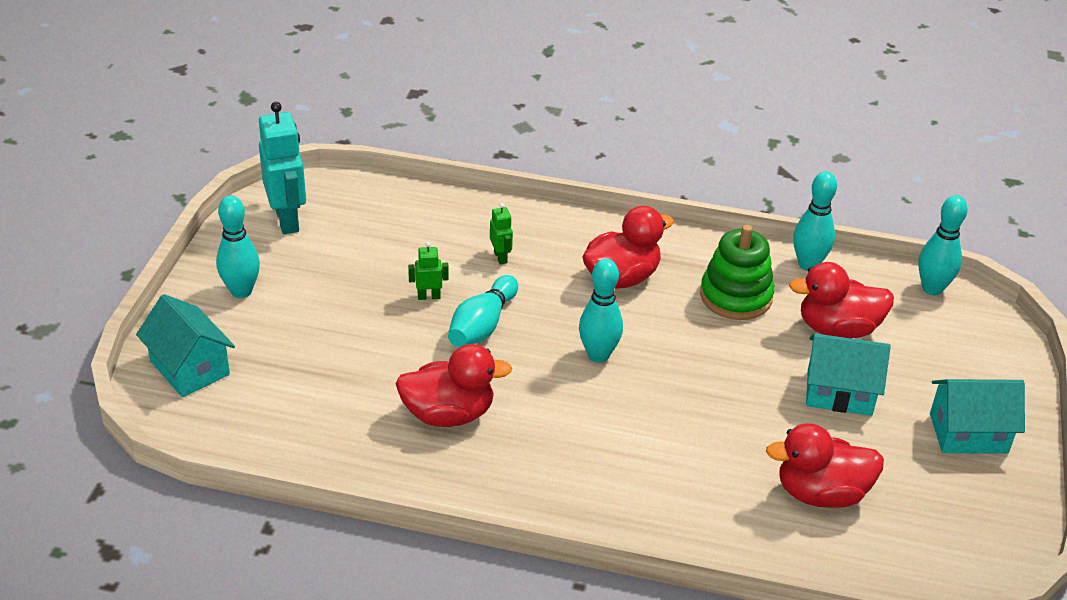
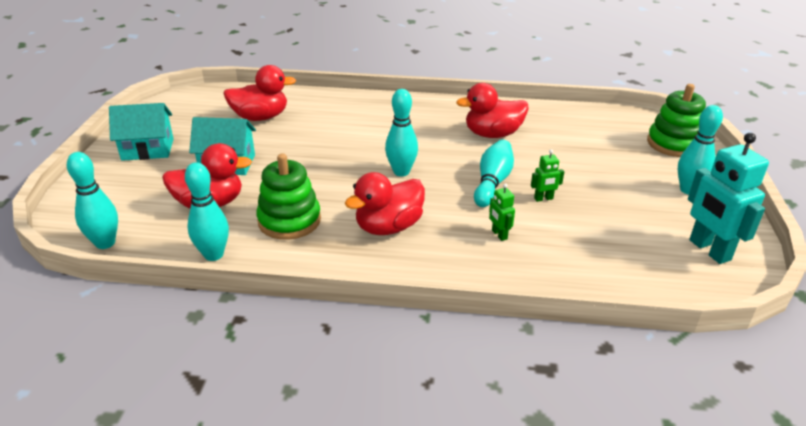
camera: 175 degrees right, 5 degrees down
turquoise house [136,294,235,397] -> green stacking toy [647,84,706,157]

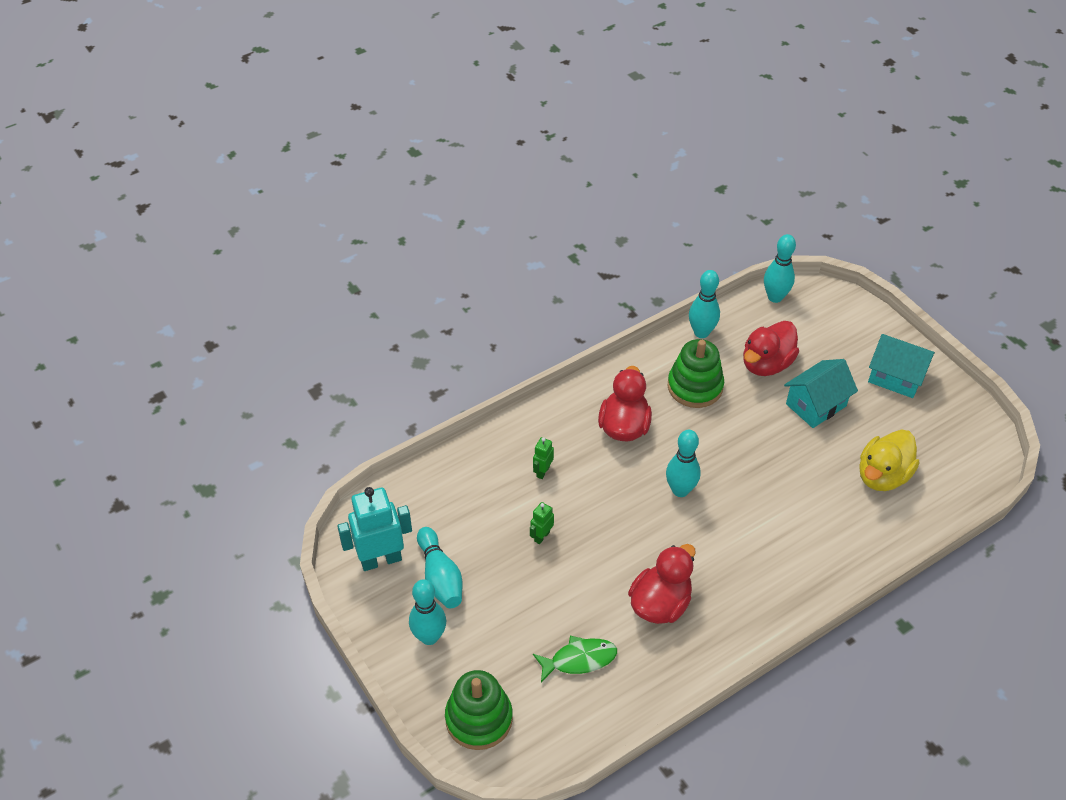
camera: 140 degrees right, 15 degrees up
turquoise house [109,103,174,161] -> turquoise house turned 75 degrees clockwise [868,334,935,398]
red duck [223,65,296,121] -> yellow duck [859,430,919,491]
turquoise bowling pin [474,140,514,207] -> turquoise bowling pin moved to [417,527,462,608]
green robot [489,183,515,241] -> green robot turned 90 degrees counterclockwise [533,437,554,479]
turquoise robot [688,133,769,264] -> turquoise robot turned 45 degrees counterclockwise [337,487,412,571]
none -> green fish [533,636,617,682]

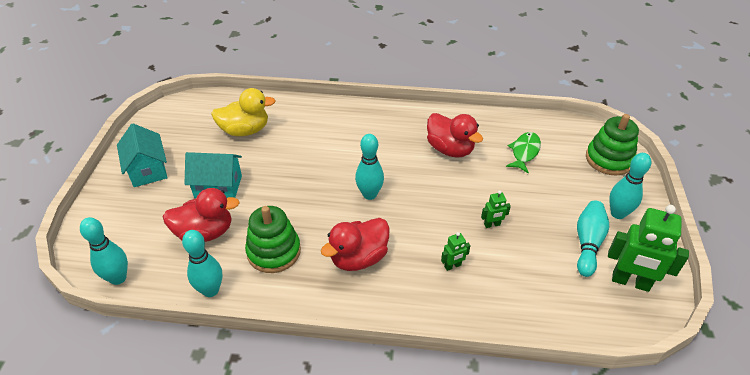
camera: 140 degrees left, 5 degrees down
turquoise robot [337,487,412,571] -> green robot [608,205,689,292]
green fish [533,636,617,682] -> green fish turned 90 degrees clockwise [506,132,541,174]
red duck [628,544,696,624] -> red duck turned 120 degrees counterclockwise [427,113,483,158]

